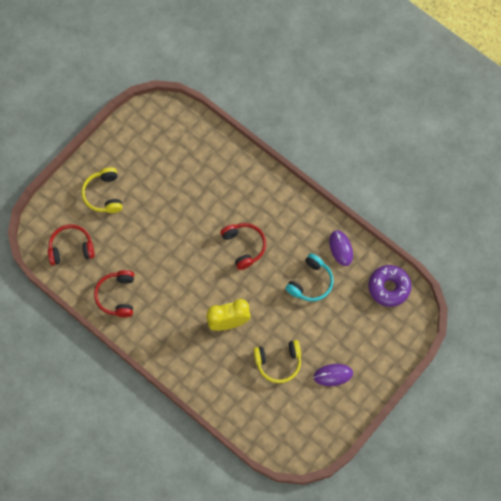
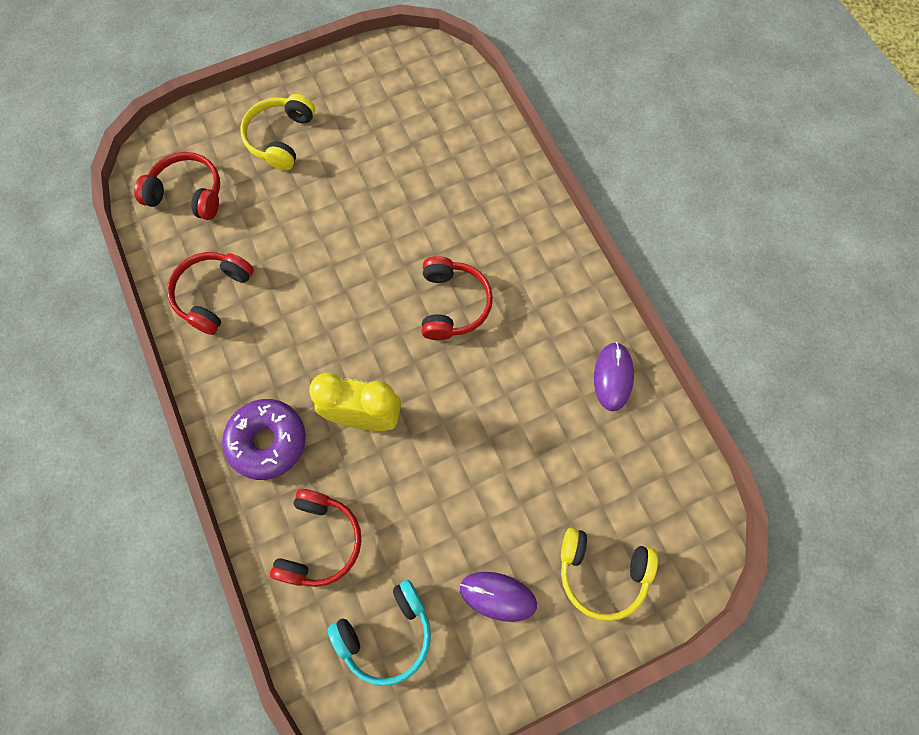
camera: 25 degrees right, 0 degrees up
yellow headphones [253,340,301,383] -> yellow headphones moved to [561,528,658,621]
turquoise headphones [285,253,334,301] -> turquoise headphones moved to [328,580,431,686]
purple donut [369,265,411,307] -> purple donut moved to [222,399,306,480]
none -> red headphones [270,489,362,587]

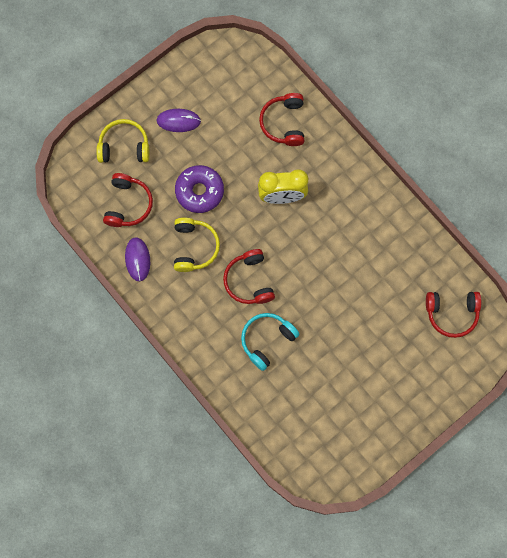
camera: 165 degrees right, 5 degrees up
red headphones [167,252,254,335] -> red headphones moved to [103,173,153,227]
purple donut [222,399,306,480] -> purple donut moved to [175,165,224,213]
yellow headphones [240,94,315,170] -> yellow headphones moved to [174,218,220,272]
turquoise headphones [328,580,431,686] -> turquoise headphones moved to [241,313,300,371]

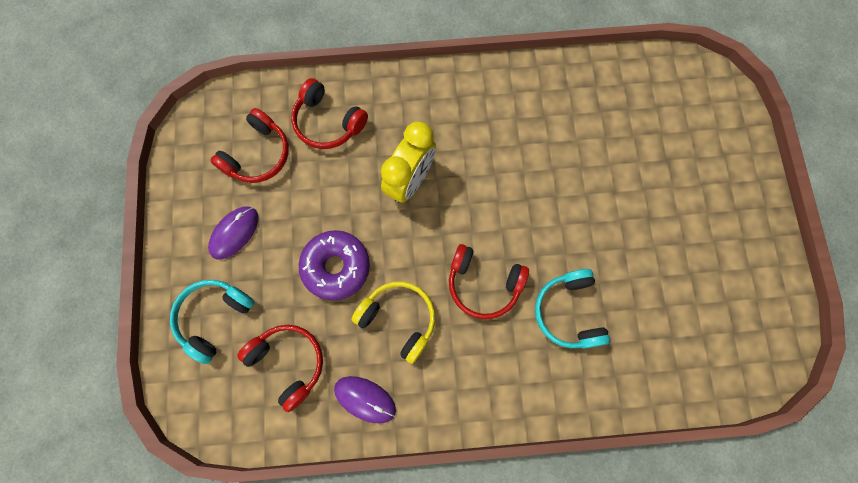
camera: 55 degrees left, 0 degrees up
yellow headphones [96,119,150,163] -> turquoise headphones [170,280,255,364]
red headphones [426,292,481,338] -> red headphones moved to [210,108,289,183]

